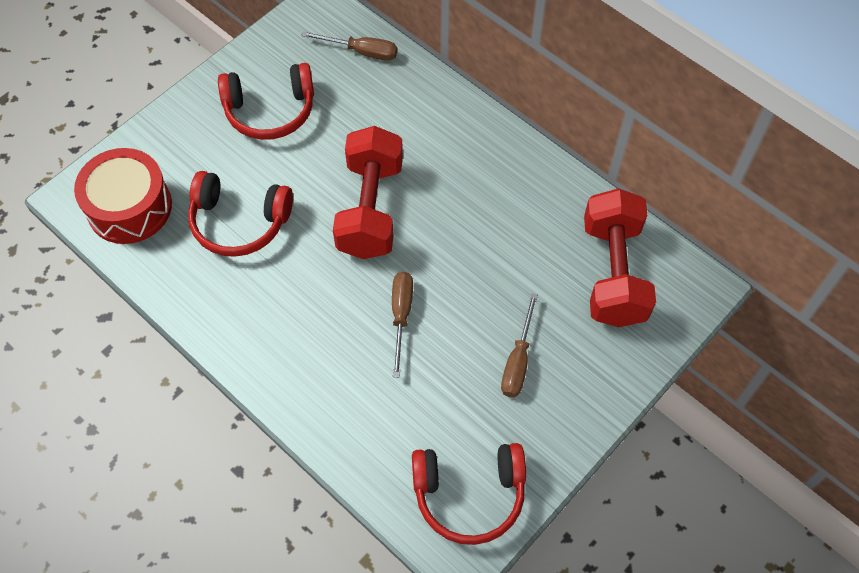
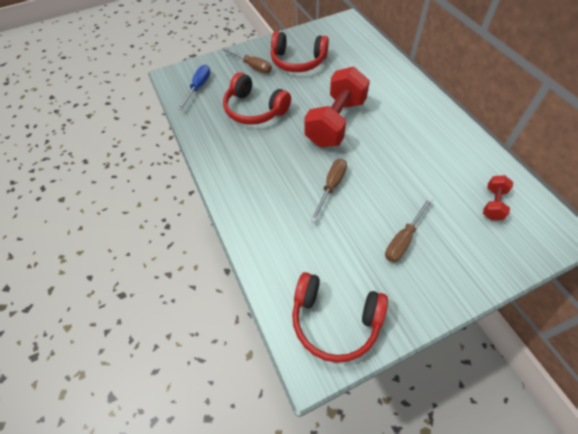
camera: 25 degrees right, 5 degrees down
red drum [74,148,172,244] -> blue screwdriver [178,65,210,110]
brown screwdriver [301,31,397,61] -> brown screwdriver moved to [222,48,272,74]
red dumbbell [584,188,656,327] -> red dumbbell [483,175,513,220], size x0.46

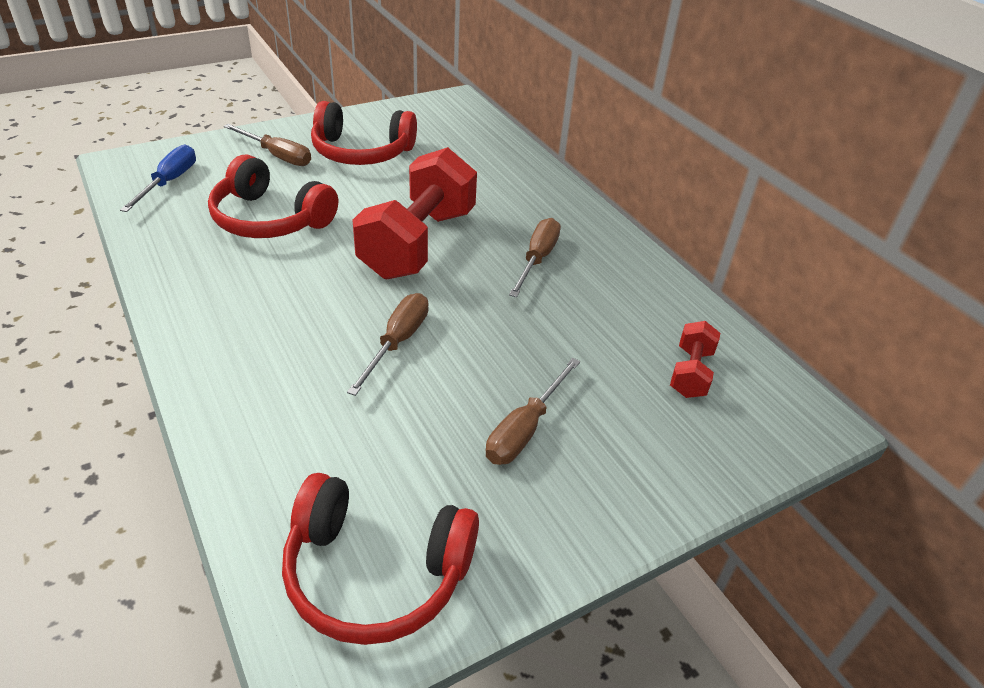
camera: 10 degrees left, 15 degrees down
none -> brown screwdriver [509,218,561,297]

